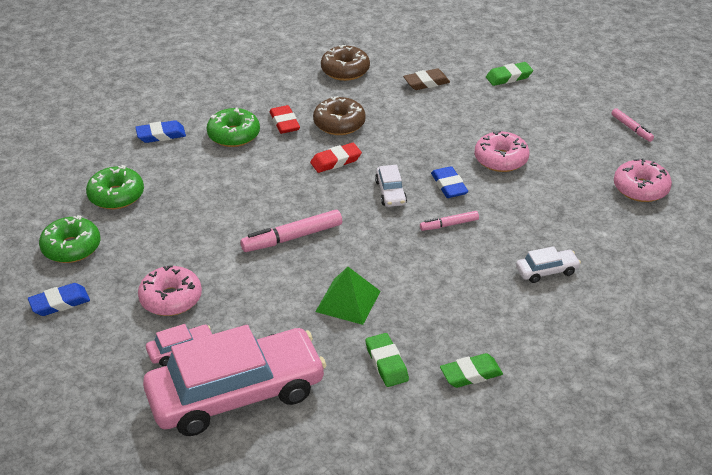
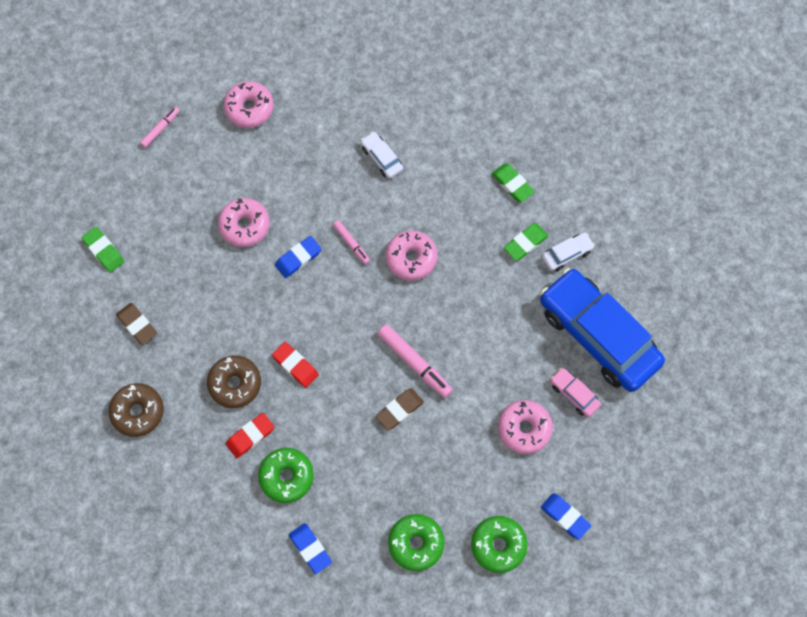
camera: 110 degrees left, 30 degrees up
pink car [143,325,326,436] -> blue car [540,268,665,392]
green pyramid [315,267,381,325] -> none
white car [375,165,407,207] -> white car moved to [542,232,595,271]
none -> brown eraser [376,388,424,430]
none -> pink donut [386,231,438,280]

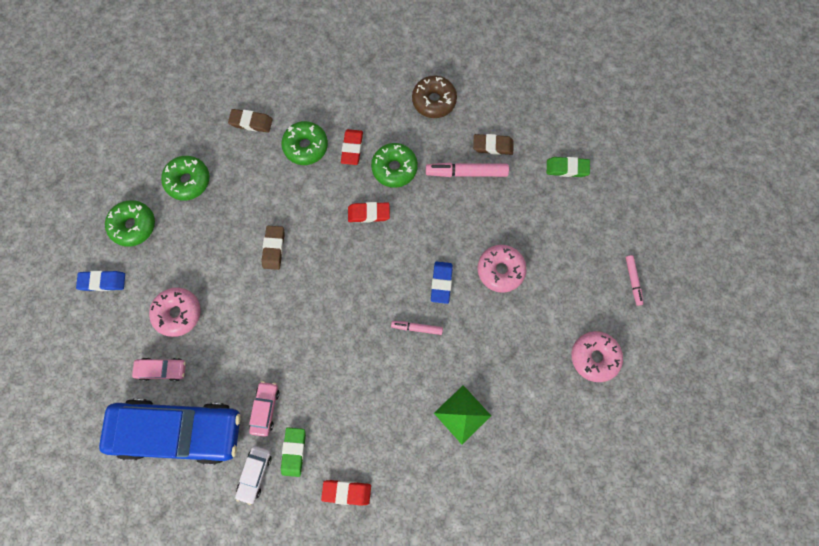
camera: 135 degrees right, 5 degrees up
brown donut [207,355,261,408] -> green donut [371,143,418,188]
blue eraser [289,523,332,574] -> brown eraser [228,109,273,133]
white car [361,132,403,179] -> green pyramid [434,385,491,444]
pink marker [378,324,453,398] -> pink marker moved to [426,163,509,177]
pink donut [386,231,438,280] -> none
green eraser [492,163,535,202] -> red eraser [321,480,371,506]
none -> pink car [249,381,280,437]

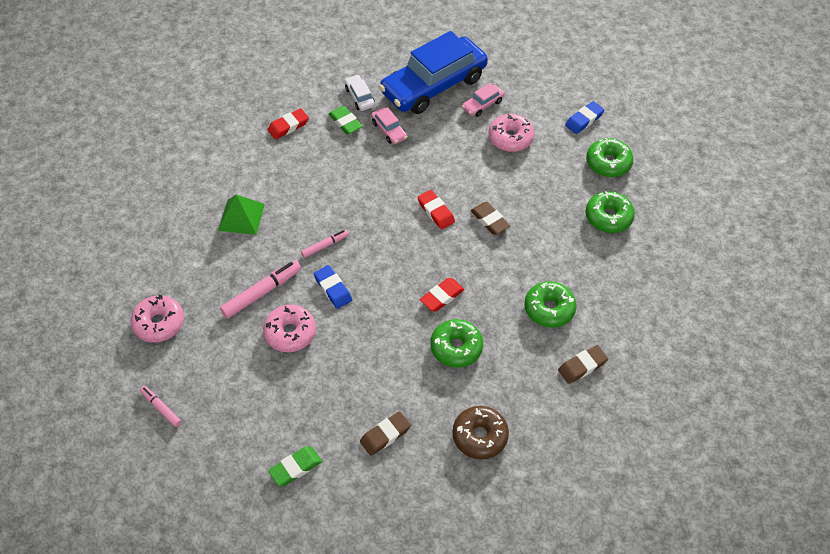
camera: 140 degrees right, 20 degrees down
brown eraser [228,109,273,133] -> brown eraser moved to [558,345,608,384]
red eraser [341,129,363,165] -> red eraser moved to [417,190,455,229]
pink marker [426,163,509,177] -> pink marker moved to [220,260,301,318]

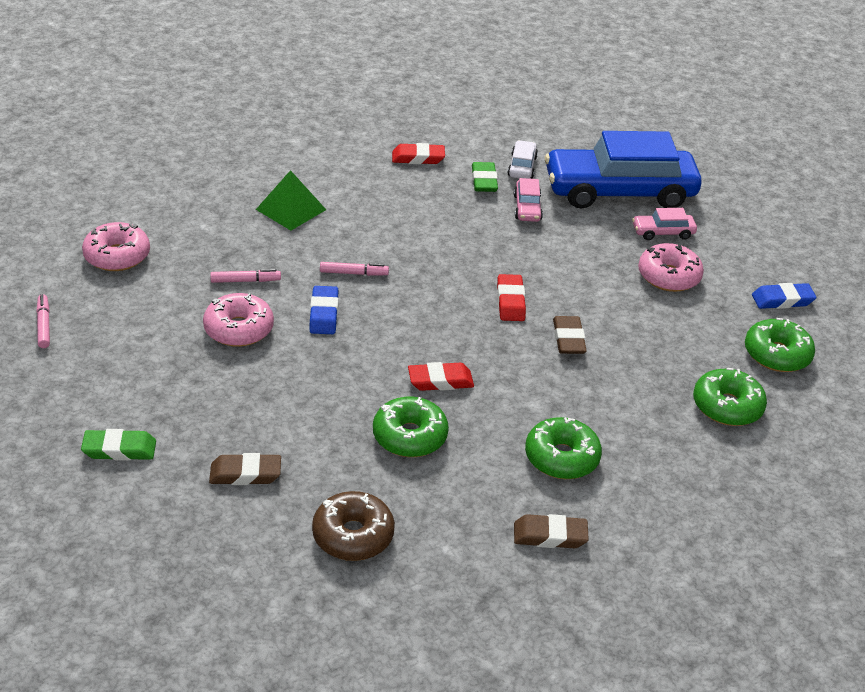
camera: 30 degrees right, 15 degrees down
pink marker [220,260,301,318] -> pink marker [210,269,281,283], size x0.59

